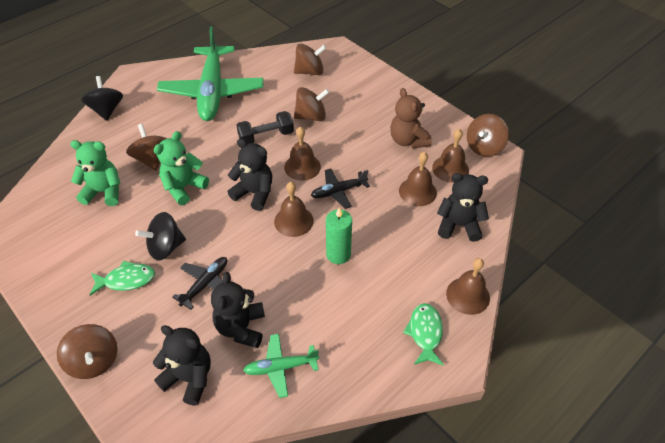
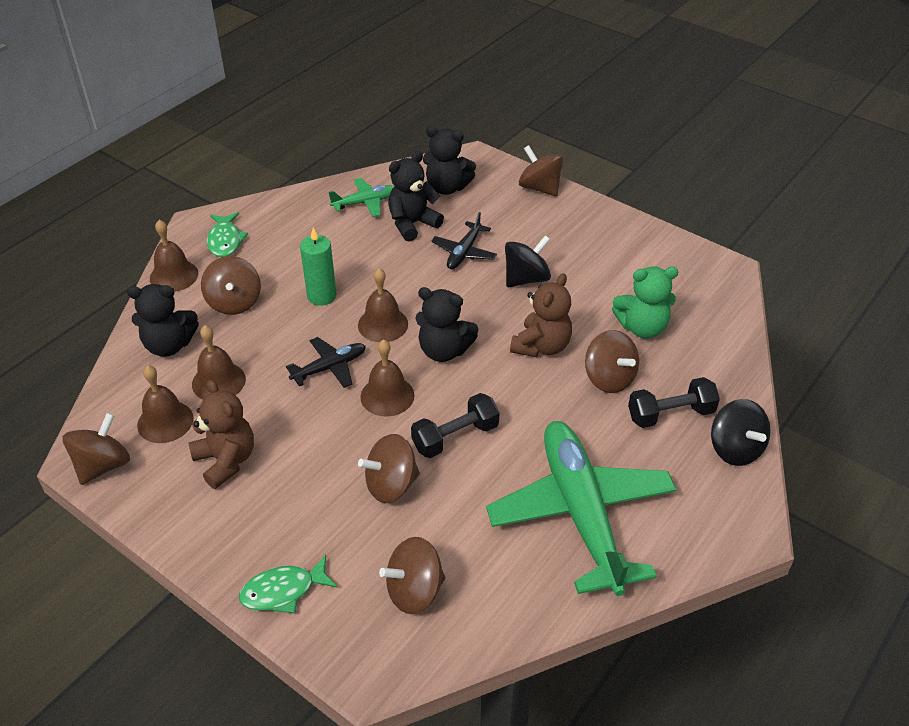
camera: 170 degrees right, 5 degrees down
green fish [90,261,155,296] -> green fish moved to [239,555,338,613]
green teddy bear [154,131,209,205] -> brown teddy bear [510,273,572,357]
black teddy bear [211,272,265,348] -> black teddy bear turned 120 degrees counterclockwise [388,151,444,242]
none -> brown spinning top [201,256,261,315]
none -> black dumbbell [628,377,720,428]

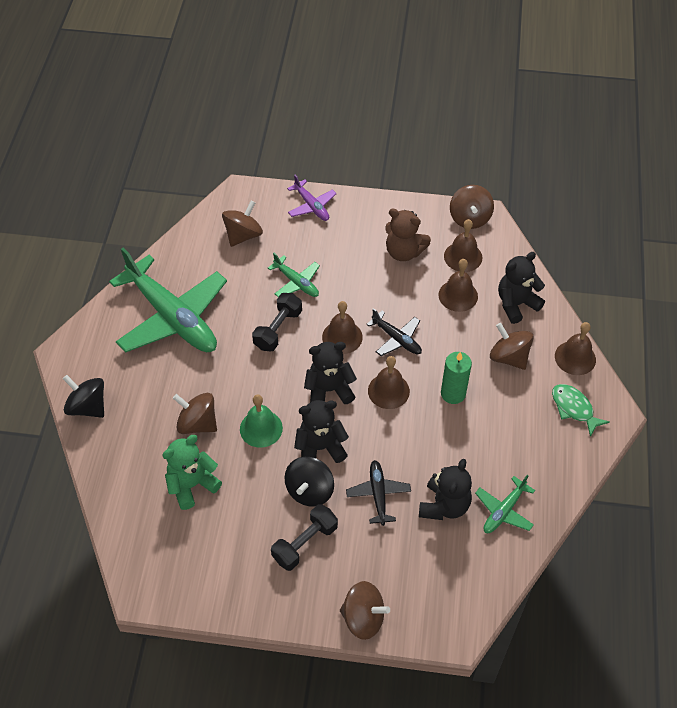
camera: 150 degrees right, 10 degrees up
green fish [239,555,338,613] -> purple plane [287,175,337,221]
black plane [286,337,366,388] -> black plane turned 75 degrees counterclockwise [366,308,422,356]
brown spinning top [358,434,420,503] -> green plane [268,253,320,297]
black teddy bear [423,126,476,195] -> black teddy bear moved to [294,400,349,463]
brown teddy bear [510,273,572,357] -> green bell [240,394,283,448]
black dumbbell [628,377,720,428] -> black dumbbell moved to [271,504,338,571]

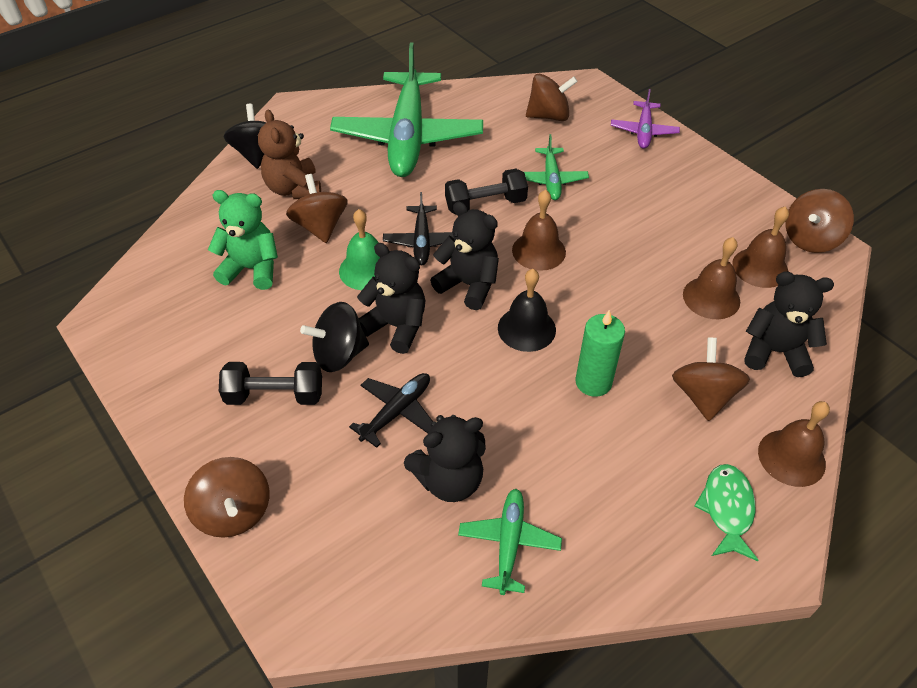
camera: 45 degrees right, 5 degrees down
black plane [366,308,422,356] -> black plane moved to [383,192,454,265]
brown bell [368,356,410,409] -> black bell [498,269,556,352]
brown teddy bear [385,209,431,261] -> brown teddy bear moved to [258,110,321,199]
green plane [475,475,535,533] -> green plane turned 105 degrees clockwise [458,489,562,595]

